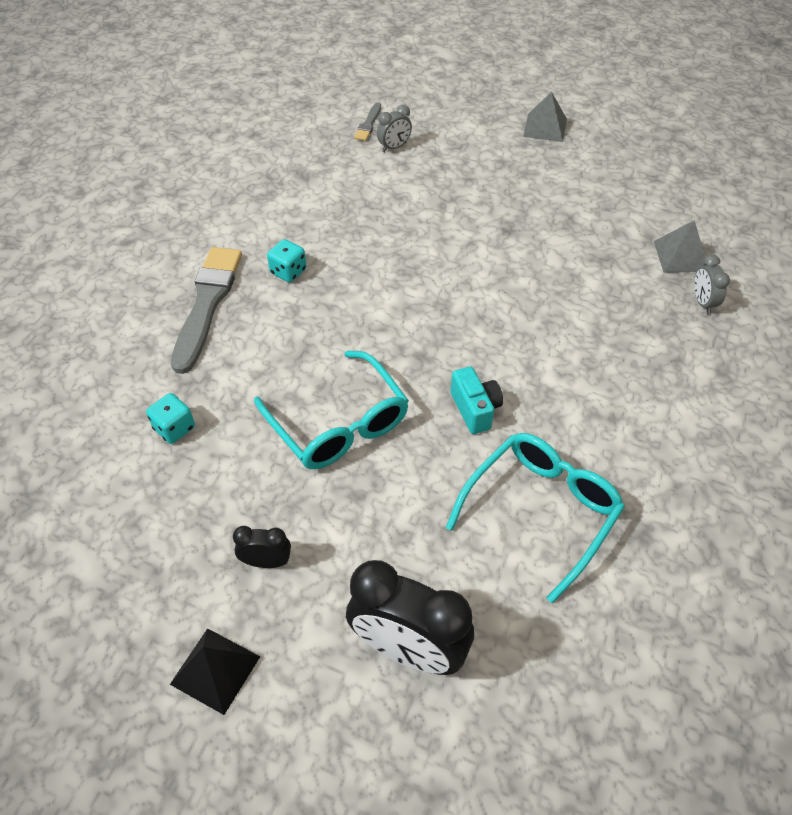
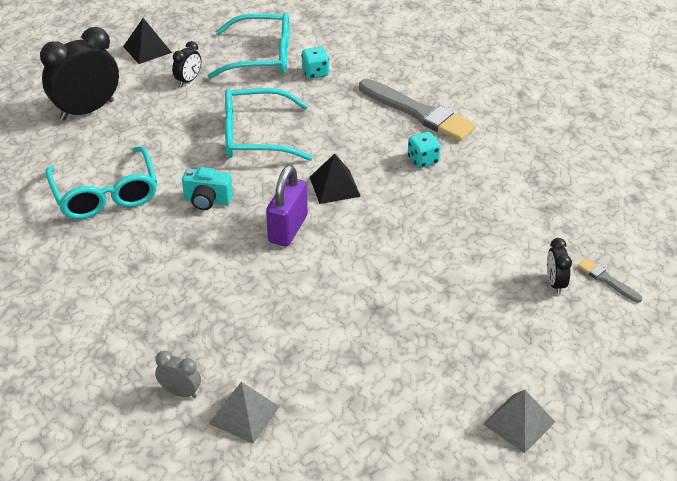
camera: 120 degrees right, 10 degrees down
grey clock [377,105,412,152] -> black clock [547,238,572,294]
none -> turquoise glasses [207,13,290,79]
none -> purple padlock [266,165,308,247]
none -> black pyramid [309,154,361,204]

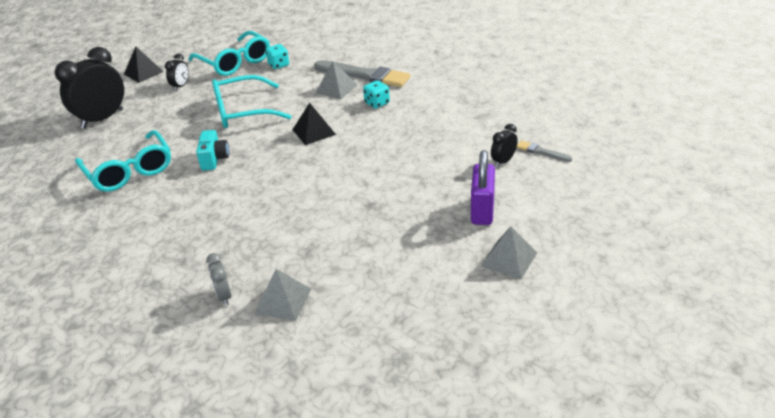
camera: 10 degrees left, 5 degrees down
grey clock [155,351,201,398] -> grey clock turned 120 degrees counterclockwise [206,253,232,306]
turquoise camera [182,167,233,210] -> turquoise camera turned 90 degrees counterclockwise [196,130,229,171]
turquoise glasses [207,13,290,79] -> turquoise glasses turned 60 degrees clockwise [189,31,270,76]
purple padlock [266,165,308,247] -> purple padlock moved to [471,150,495,225]
black clock [547,238,572,294] -> black clock turned 60 degrees clockwise [491,124,518,167]
none -> grey pyramid [315,61,357,99]

